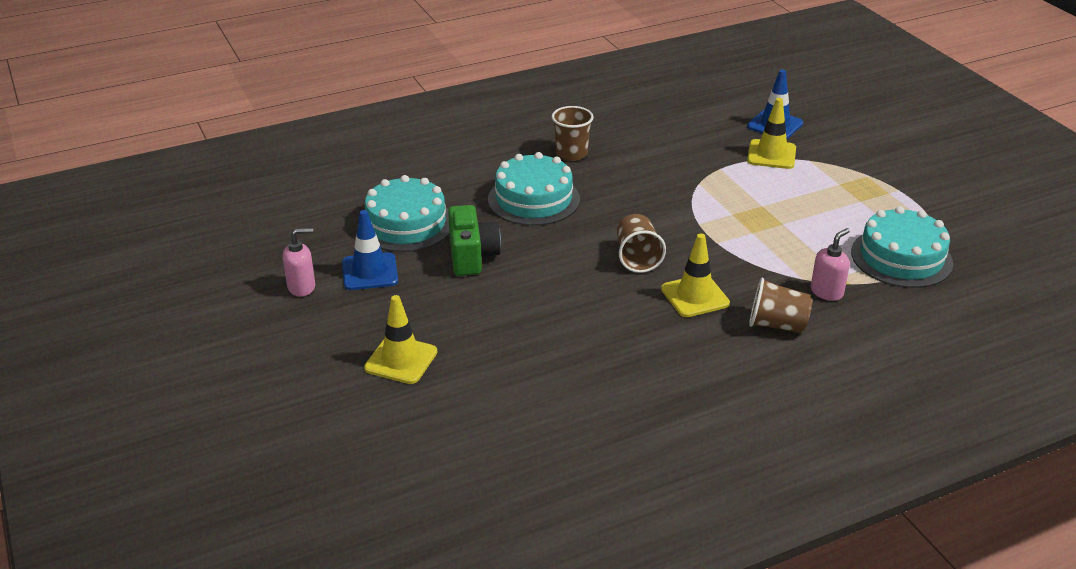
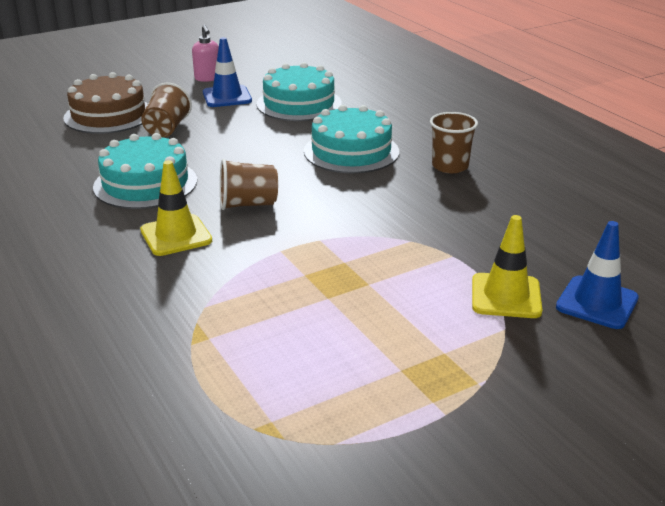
camera: 85 degrees right, 5 degrees down
yellow traffic cone [364,295,437,384] -> brown cake [63,72,148,134]
green camera [448,205,501,276] -> none
brown cup [749,278,813,333] -> brown cup moved to [141,83,192,138]
pink soap dispenser [811,228,850,301] -> none
turquoise cake [851,206,953,288] -> turquoise cake moved to [93,133,197,209]

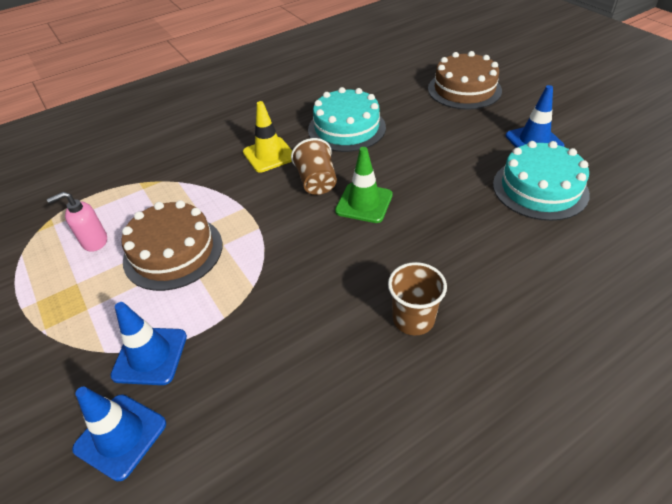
camera: 90 degrees right, 15 degrees up
brown cup [141,83,192,138] -> none
pink soap dispenser [192,25,219,82] -> pink soap dispenser moved to [47,192,107,252]
turquoise cake [304,105,399,173] -> none
yellow traffic cone [472,215,542,318] -> blue traffic cone [110,302,187,385]
none -> brown cake [121,200,222,291]
none -> green traffic cone [335,147,393,223]

